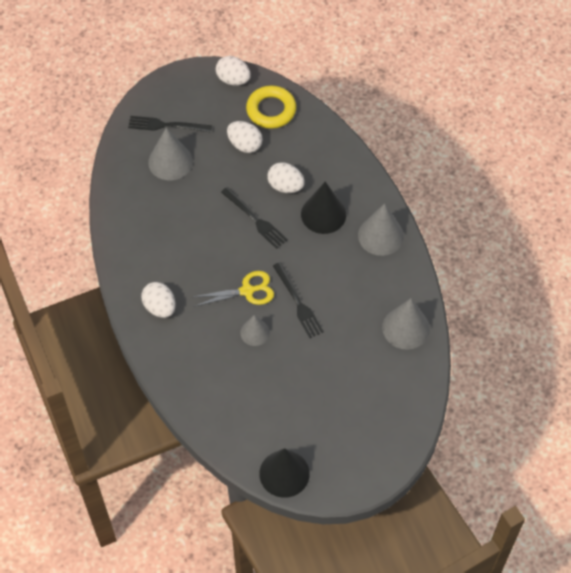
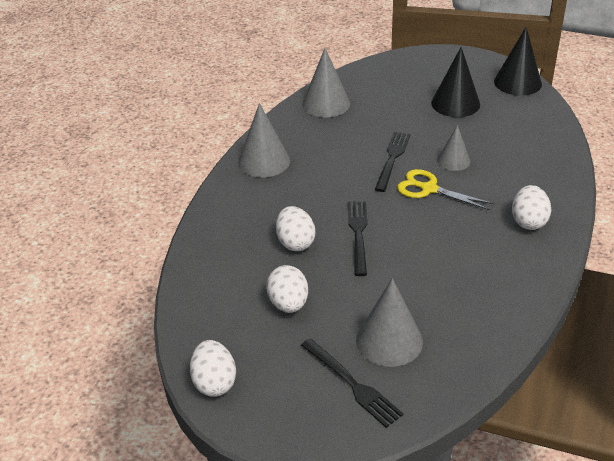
camera: 135 degrees left, 20 degrees down
yellow ring [246,85,296,129] -> none
black cone [301,182,346,234] -> black cone moved to [431,47,480,117]

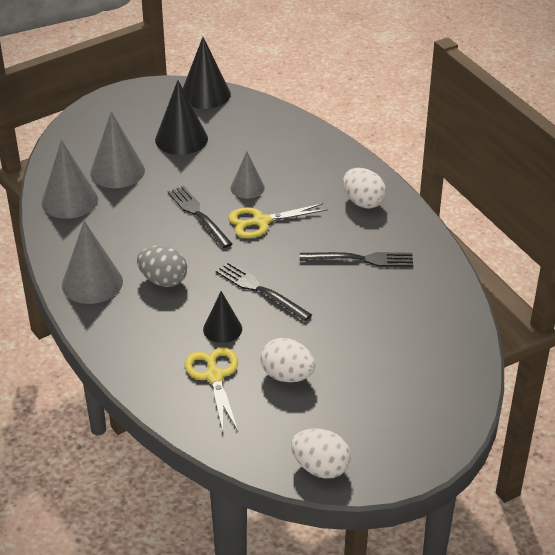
camera: 50 degrees left, 0 degrees up
white egg [276,206,315,251] -> black cone [203,291,242,343]
black fork [301,338,403,428] -> black fork moved to [300,252,413,267]
grey cone [356,278,423,367] -> grey cone moved to [90,111,145,188]
none -> grey egg [137,246,187,287]
none -> yellow scissors [185,347,238,431]

